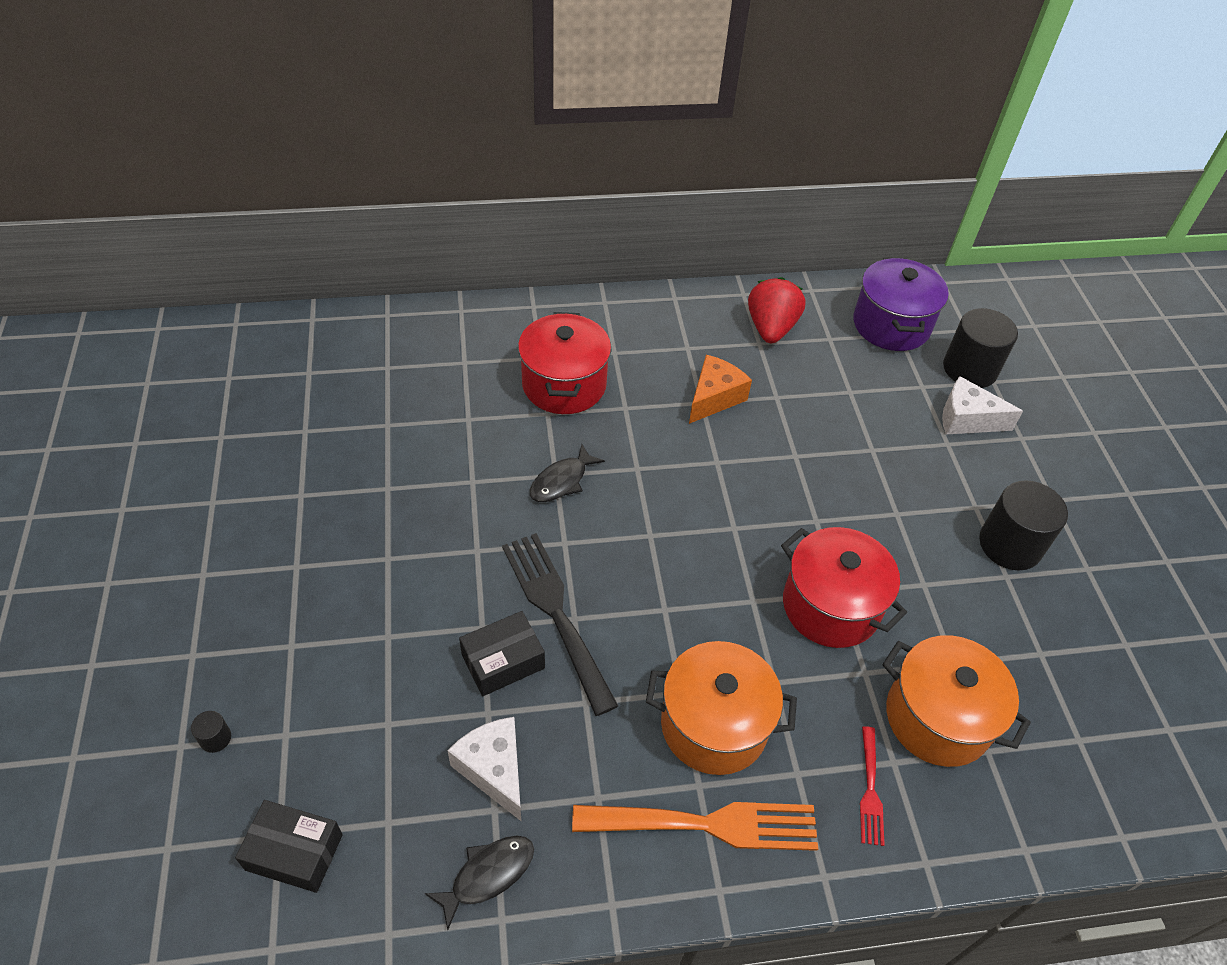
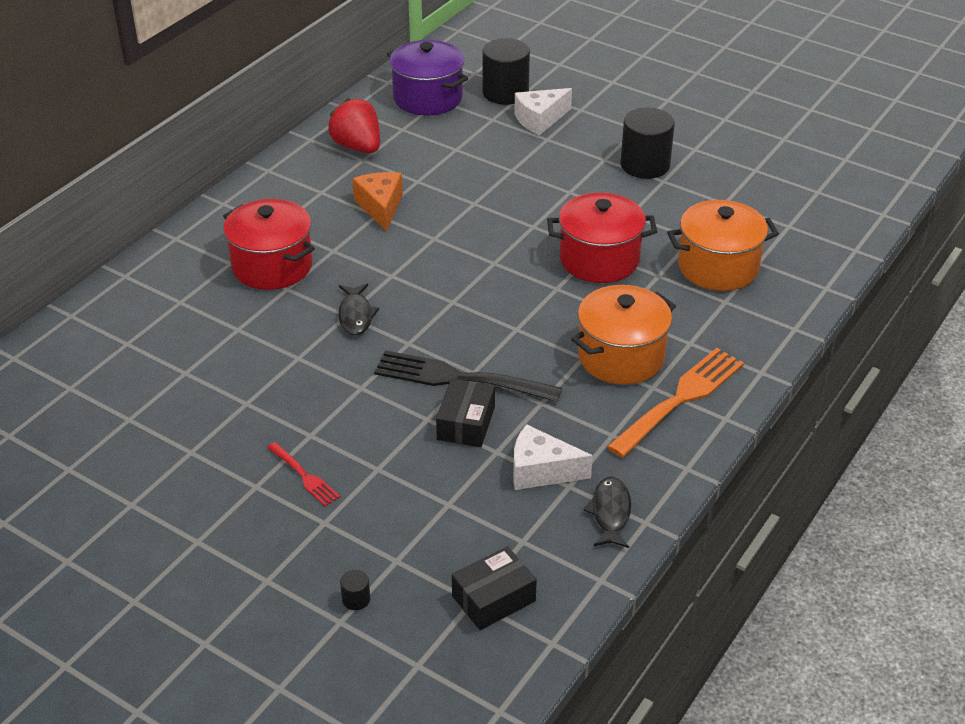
camera: 45 degrees left, 10 degrees down
red fork [860,726,885,846] -> red fork moved to [267,442,340,506]

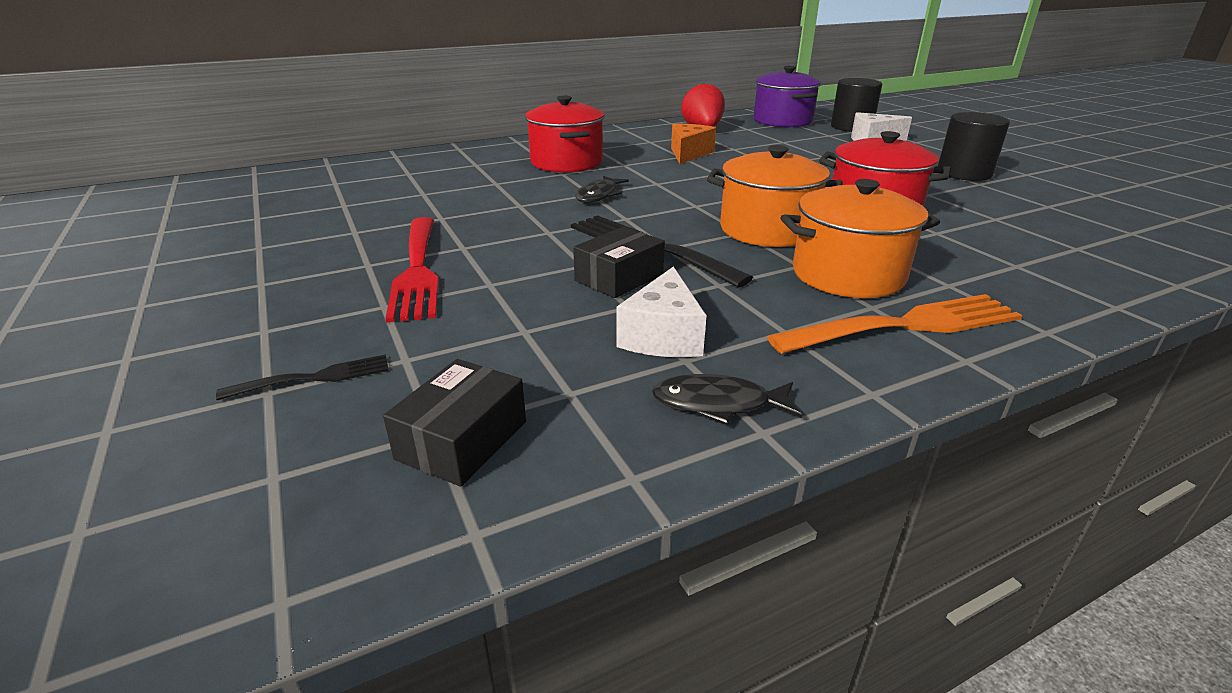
camera: 30 degrees right, 10 degrees down
red fork [267,442,340,506] -> red fork [385,217,439,323], size x1.96
black cylinder [340,570,370,610] -> black fork [216,355,389,400]
black box [452,546,537,630] -> black box turned 60 degrees counterclockwise [383,359,526,487]
white cheese [513,424,593,490] -> white cheese turned 120 degrees counterclockwise [617,266,707,357]
black fish [583,477,631,548] -> black fish turned 120 degrees counterclockwise [652,374,802,425]
orange pot [667,200,779,291] -> orange pot moved to [707,145,842,247]

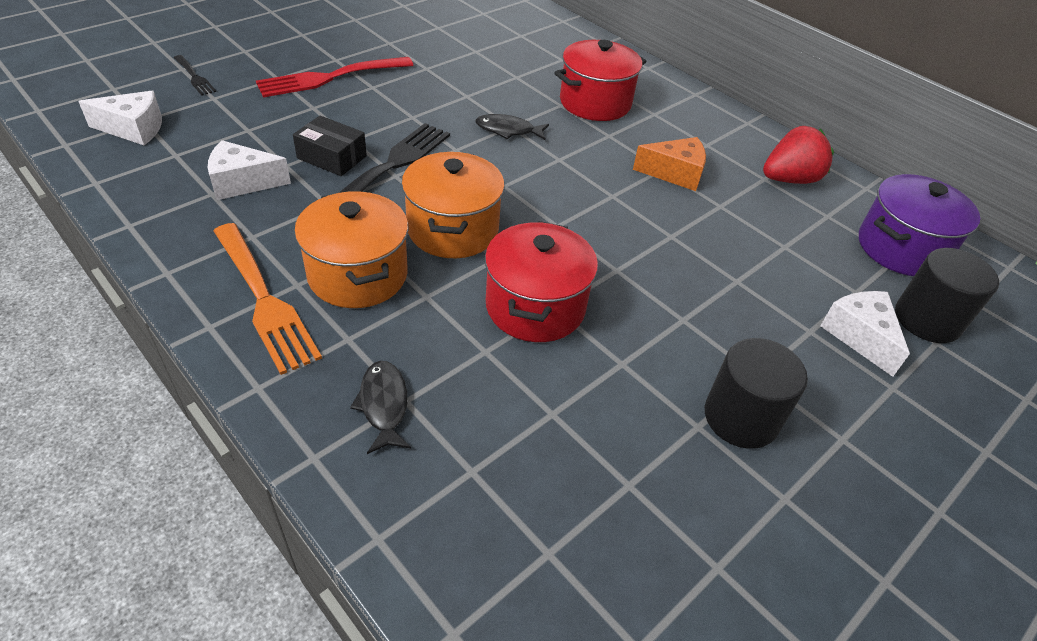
camera: 70 degrees right, 15 degrees up
black box [383,359,526,487] -> white cheese [78,91,162,145]
black fish [652,374,802,425] -> black fish moved to [350,361,411,454]

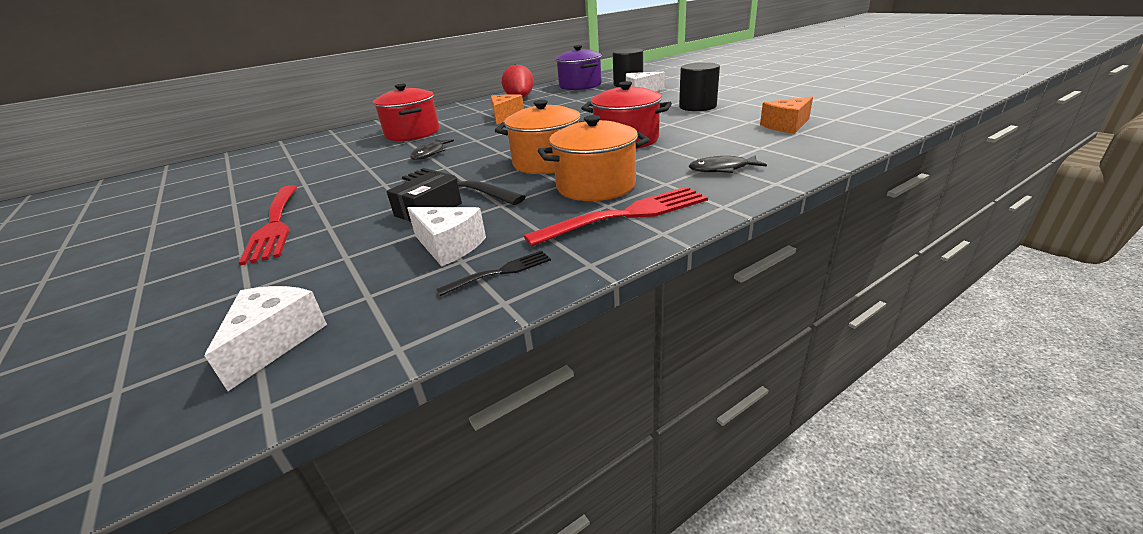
camera: 75 degrees left, 15 degrees down
black fork [174,55,216,96] -> black fork moved to [436,250,551,296]
white cheese [208,140,291,200] -> white cheese turned 60 degrees counterclockwise [407,207,486,266]
orange fork [213,223,322,375] -> red fork [524,187,708,247]
none -> orange cheese [760,96,813,134]

